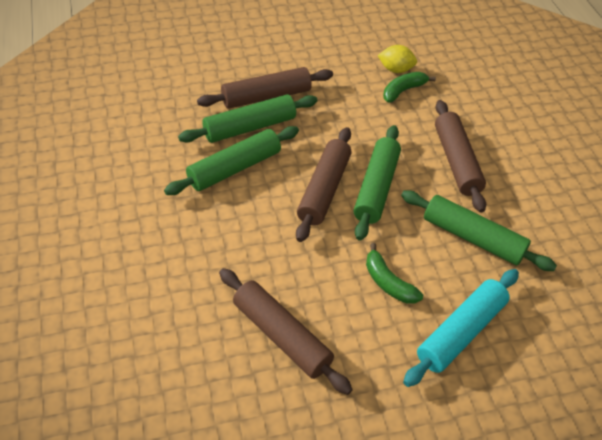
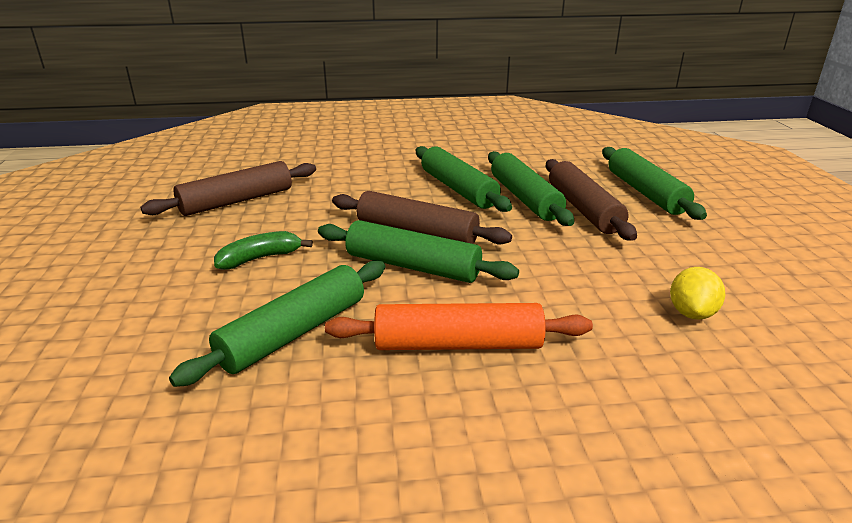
camera: 100 degrees right, 20 degrees down
green banana [383,72,436,103] -> none
turquoise rolling pin [403,269,519,387] -> none
brown rolling pin [435,100,486,212] -> orange rolling pin [325,303,593,350]
none -> green rolling pin [602,147,707,220]

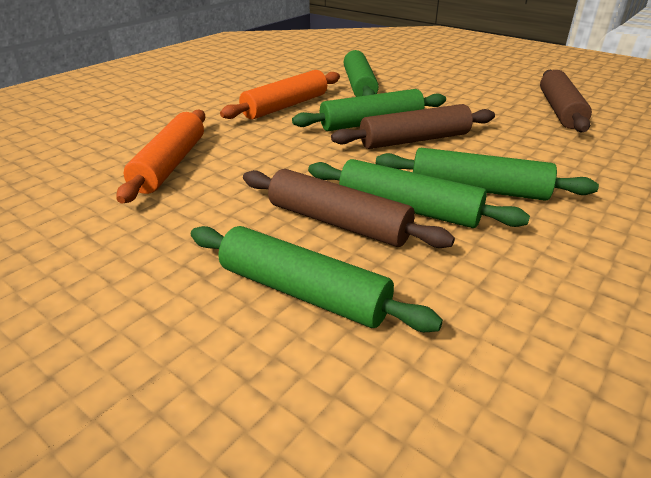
camera: 135 degrees right, 5 degrees up
green banana [214,231,313,269] -> none
yellow lemon [670,267,725,320] -> orange rolling pin [116,109,206,203]

